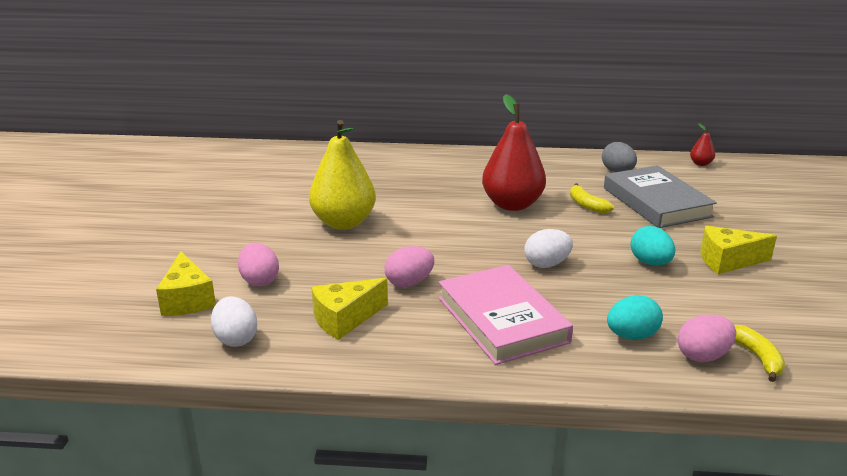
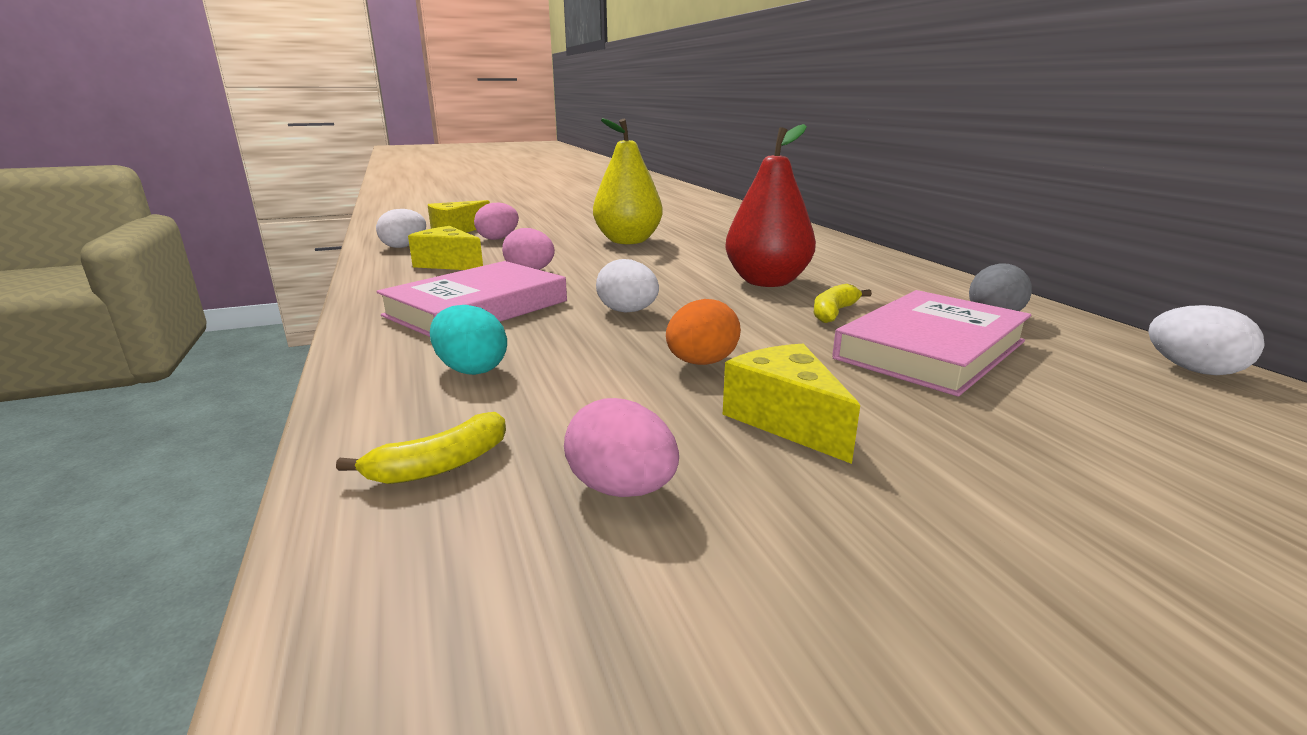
camera: 65 degrees right, 5 degrees down
grey book [604,165,717,228] -> pink book [832,290,1031,397]
turquoise egg [630,226,675,266] -> orange egg [666,299,741,365]
pink egg [678,314,736,362] -> pink egg moved to [564,398,679,497]
red pear [690,123,715,166] -> white egg [1148,305,1265,375]

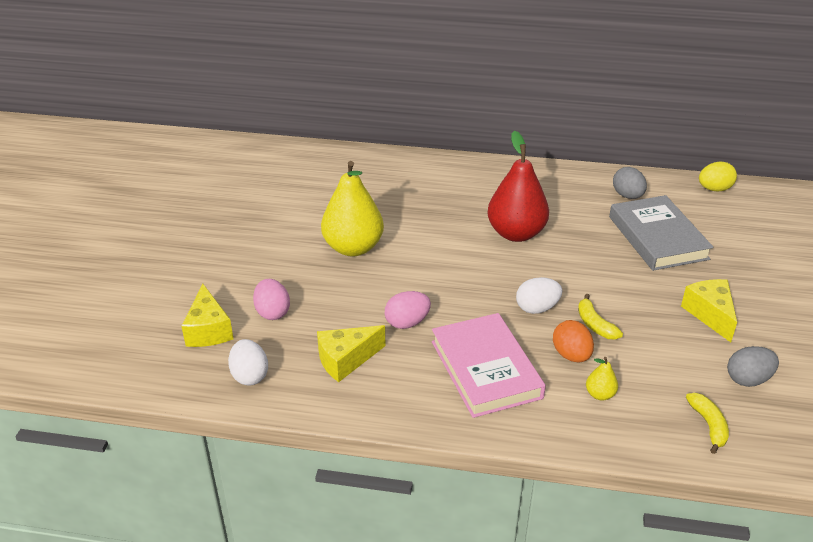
camera: 60 degrees left, 15 degrees up
turquoise egg [430,305,507,375] -> yellow pear [586,357,618,401]
pink egg [564,398,679,497] -> grey egg [727,346,779,387]
orange egg [666,299,741,365] -> orange egg moved to [553,320,594,363]
yellow cheese [723,344,860,464] -> yellow cheese turned 75 degrees clockwise [681,279,737,342]
yellow banana [814,284,872,323] -> yellow banana moved to [578,294,623,340]
pink book [832,290,1031,397] -> grey book [609,195,714,271]
white egg [1148,305,1265,375] -> yellow egg [699,161,737,192]

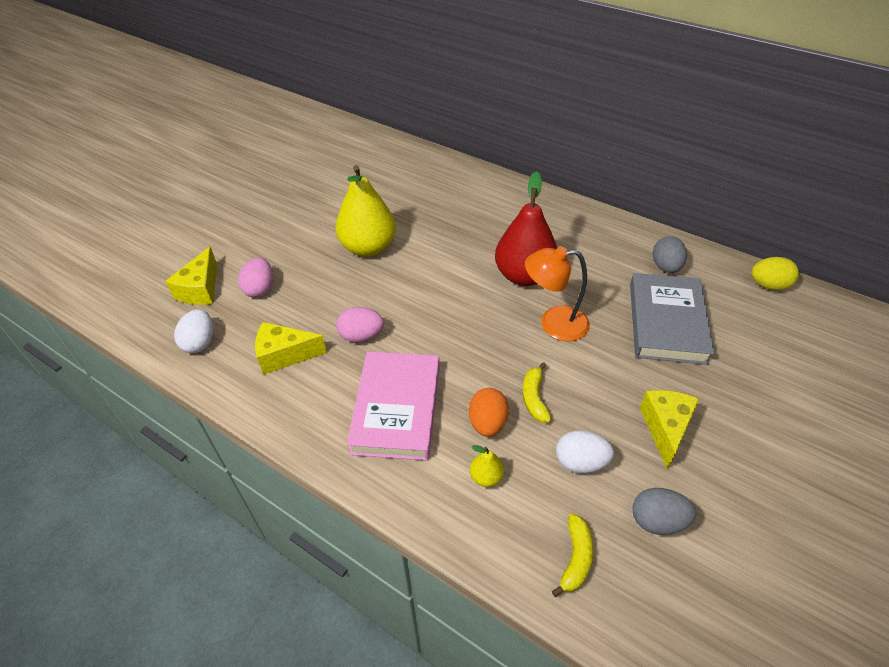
camera: 25 degrees right, 10 degrees up
white egg [516,277,562,314] -> white egg moved to [556,431,614,473]
none -> orange lamp [525,246,590,342]

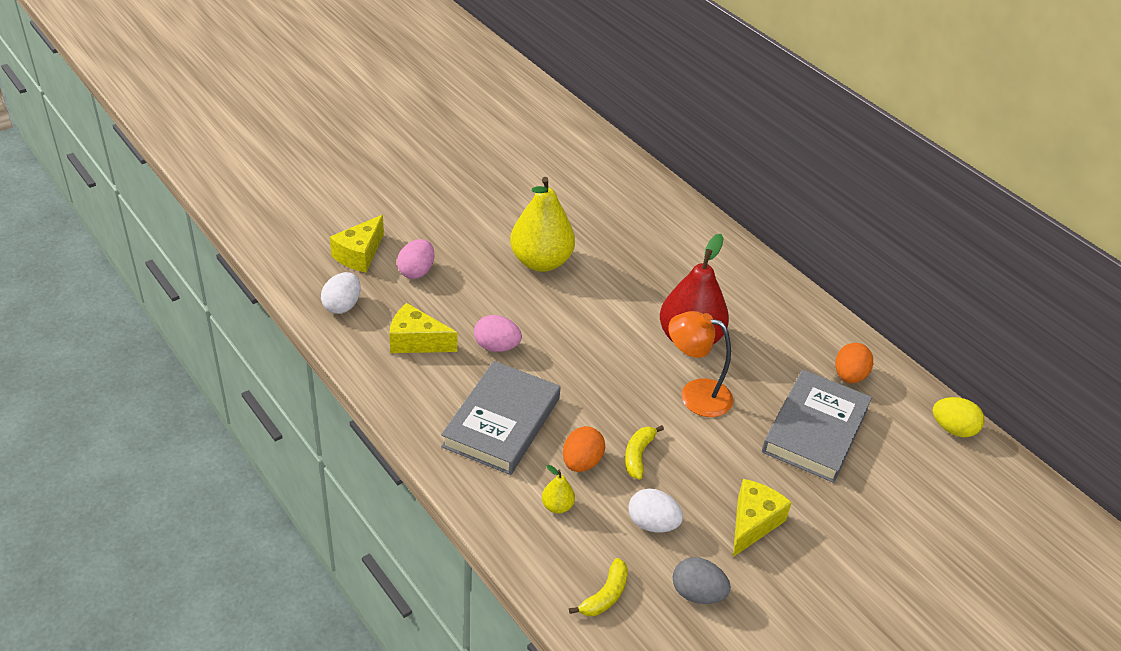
camera: 15 degrees right, 5 degrees down
pink book [347,352,440,461] -> grey book [441,361,561,475]
grey egg [653,236,687,273] -> orange egg [835,343,873,383]

